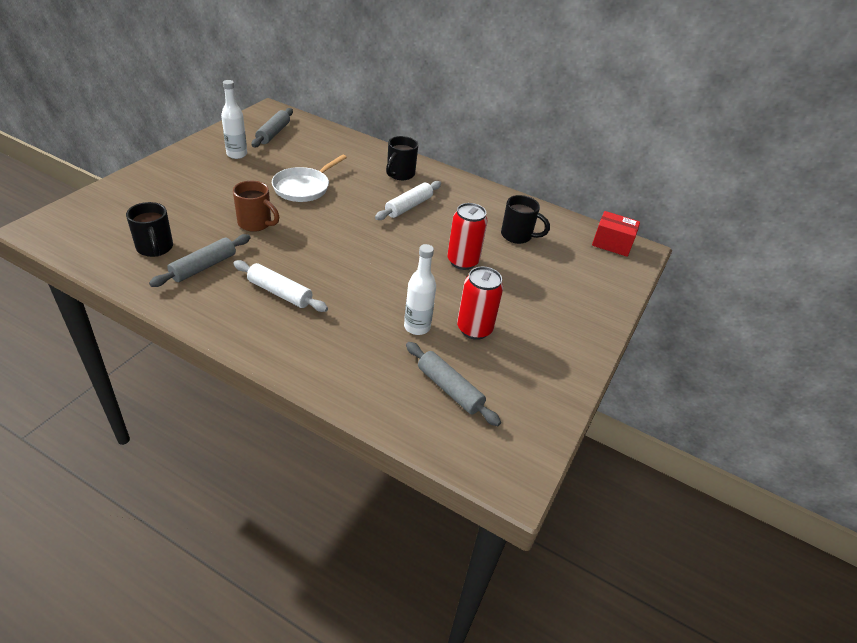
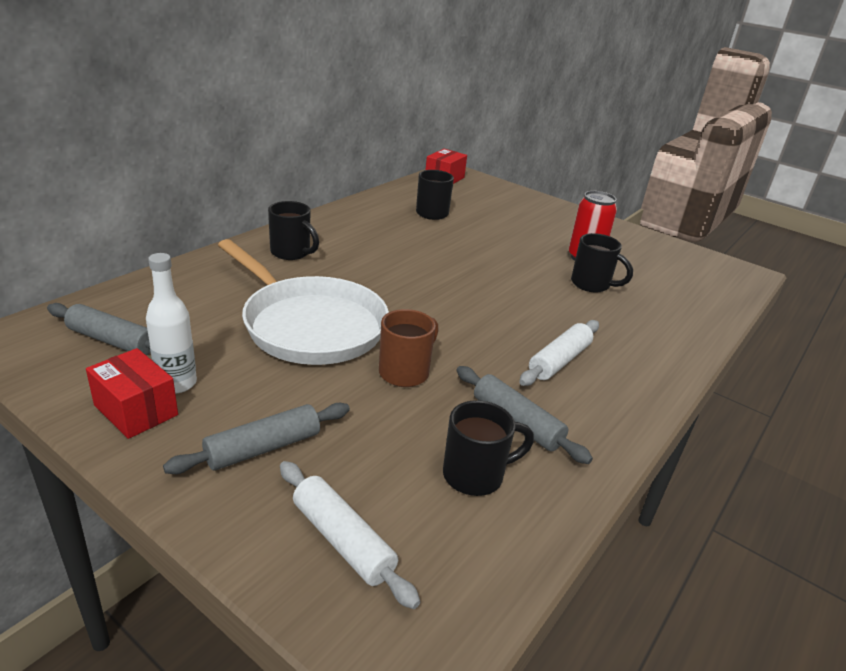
camera: 80 degrees left, 10 degrees down
white pan [272,154,347,202] -> white pan [218,239,389,365], size x1.63
white rolling pin [375,181,441,220] -> white rolling pin moved to [280,461,420,609]
white bottle [404,244,436,335] -> black mug [571,233,633,292]
grey rolling pin [406,342,501,426] -> grey rolling pin moved to [163,403,350,474]
red can [447,203,488,270] -> none
none -> red box [86,348,178,439]

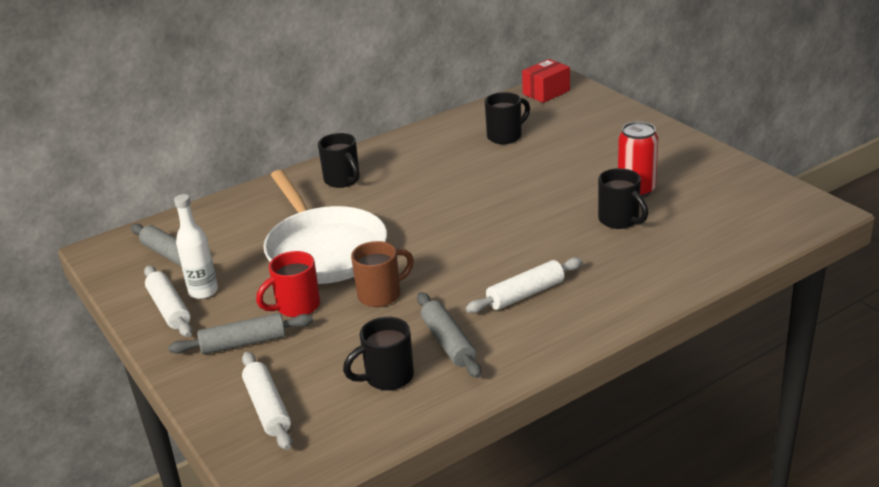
camera: 25 degrees right, 0 degrees up
red box [86,348,178,439] -> white rolling pin [144,265,192,337]
black mug [443,400,534,496] -> black mug turned 150 degrees clockwise [343,317,414,391]
none -> red mug [256,251,320,317]

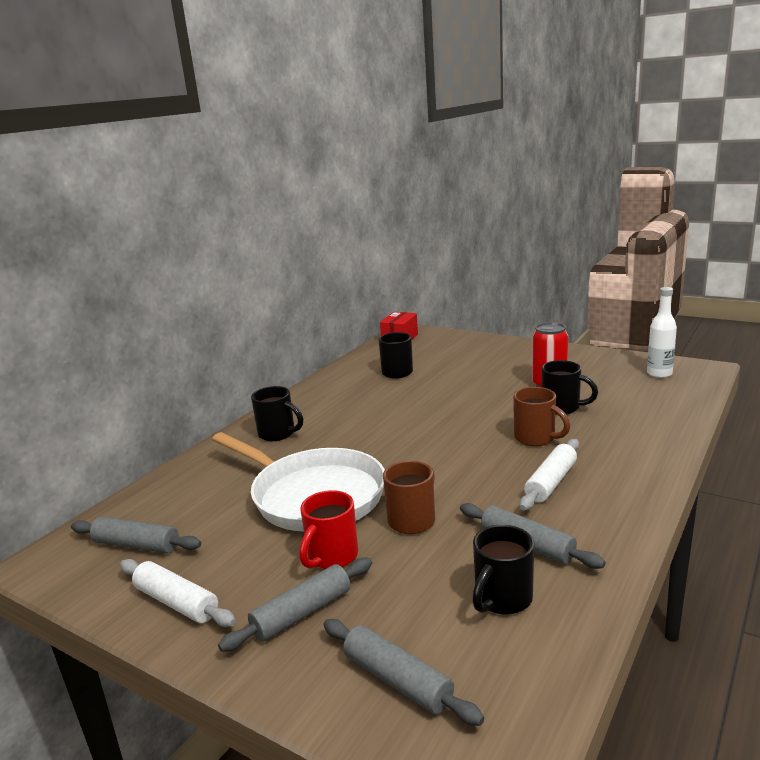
camera: 25 degrees left, 10 degrees down
white bottle [174,194,218,299] -> white bottle moved to [647,287,677,378]
white rolling pin [242,352,292,450] -> grey rolling pin [323,619,484,726]
none -> brown mug [513,387,570,446]

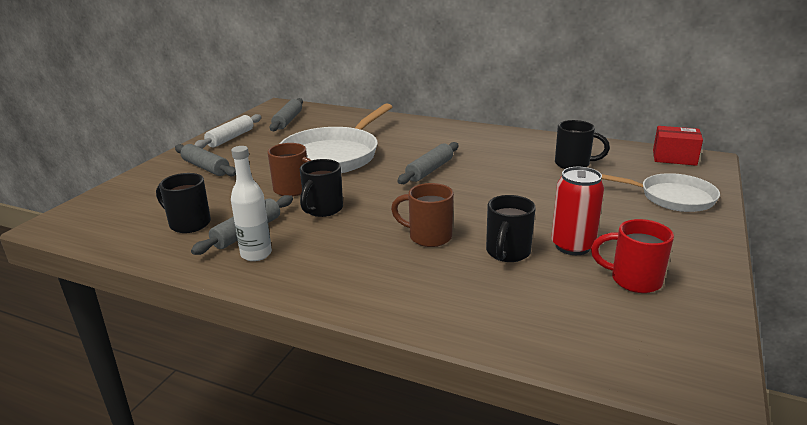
camera: 80 degrees right, 5 degrees up
black mug [251,386,303,441] -> black mug moved to [300,159,343,217]
red mug [299,490,358,569] -> red mug moved to [591,219,674,293]
grey rolling pin [323,619,484,726] -> grey rolling pin moved to [397,142,459,184]
brown mug [513,387,570,446] -> brown mug turned 75 degrees clockwise [391,183,454,247]
white rolling pin [520,439,579,511] -> none
white bottle [647,287,677,378] -> white bottle moved to [231,146,272,261]
none -> white pan [601,173,720,212]

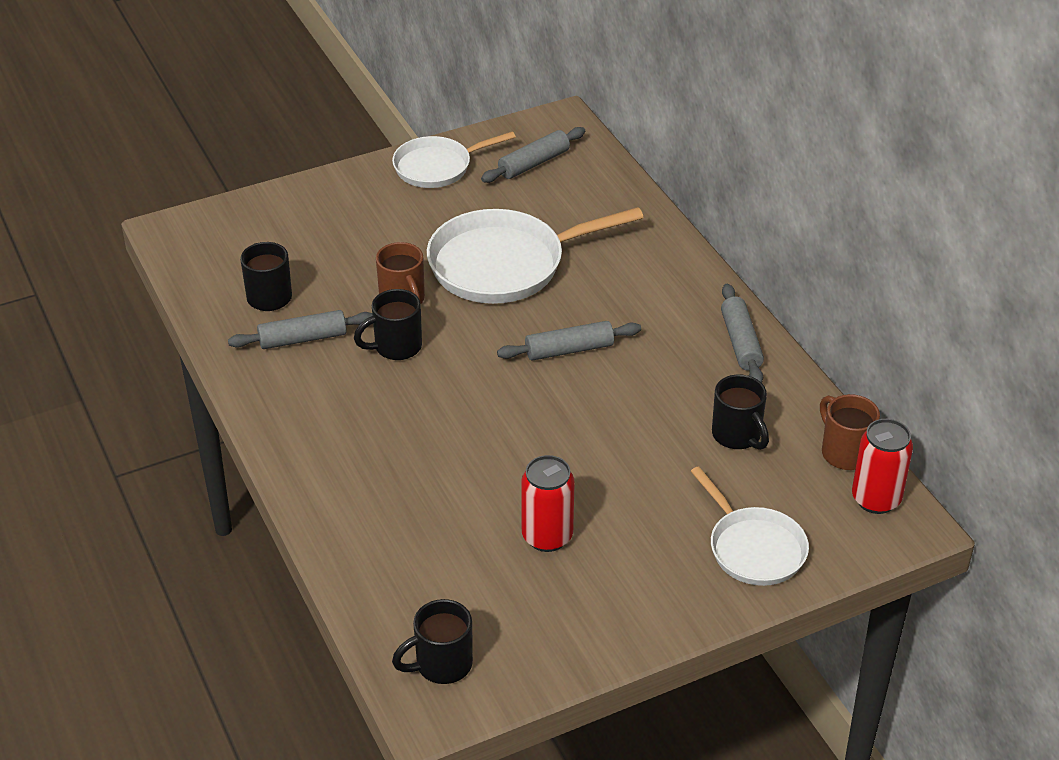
camera: 40 degrees right, 15 degrees up
grey rolling pin [175,144,236,176] -> grey rolling pin moved to [721,284,764,383]
white rolling pin [194,114,261,149] -> white pan [392,131,516,188]
white bottle [231,146,272,261] -> none
brown mug [391,183,454,247] -> brown mug moved to [820,394,880,470]
black mug [486,195,536,262] -> black mug moved to [392,599,473,684]
red mug [591,219,674,293] -> none
red box [653,126,703,166] -> red can [852,419,913,514]

